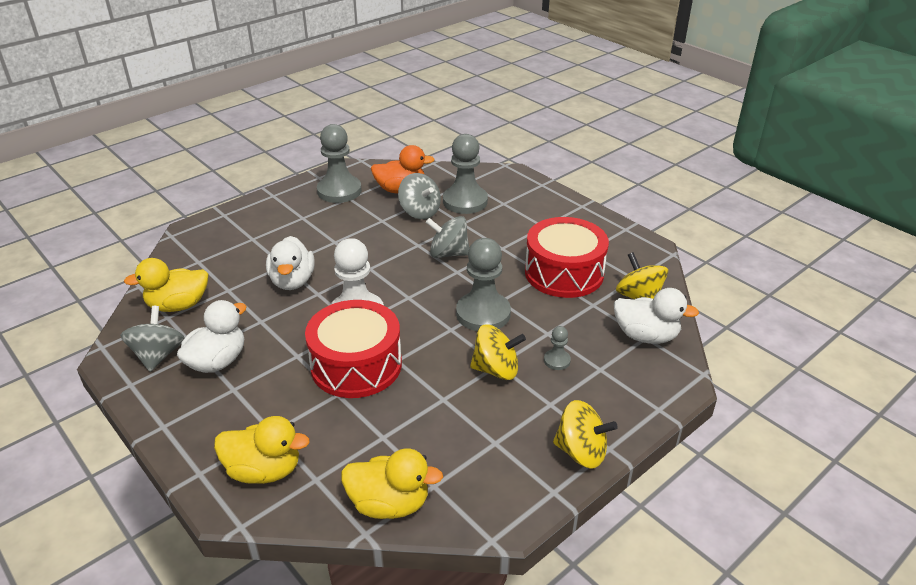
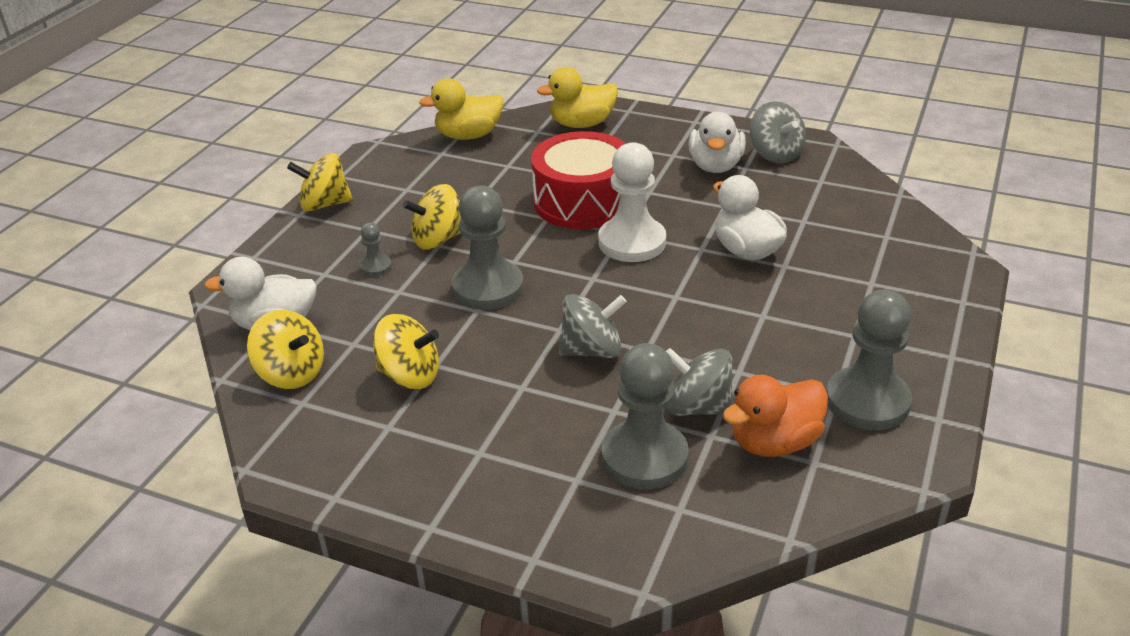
camera: 155 degrees right, 0 degrees up
yellow duck [124,258,208,312] -> none
red drum [525,217,609,298] -> yellow spinning top [373,314,439,389]

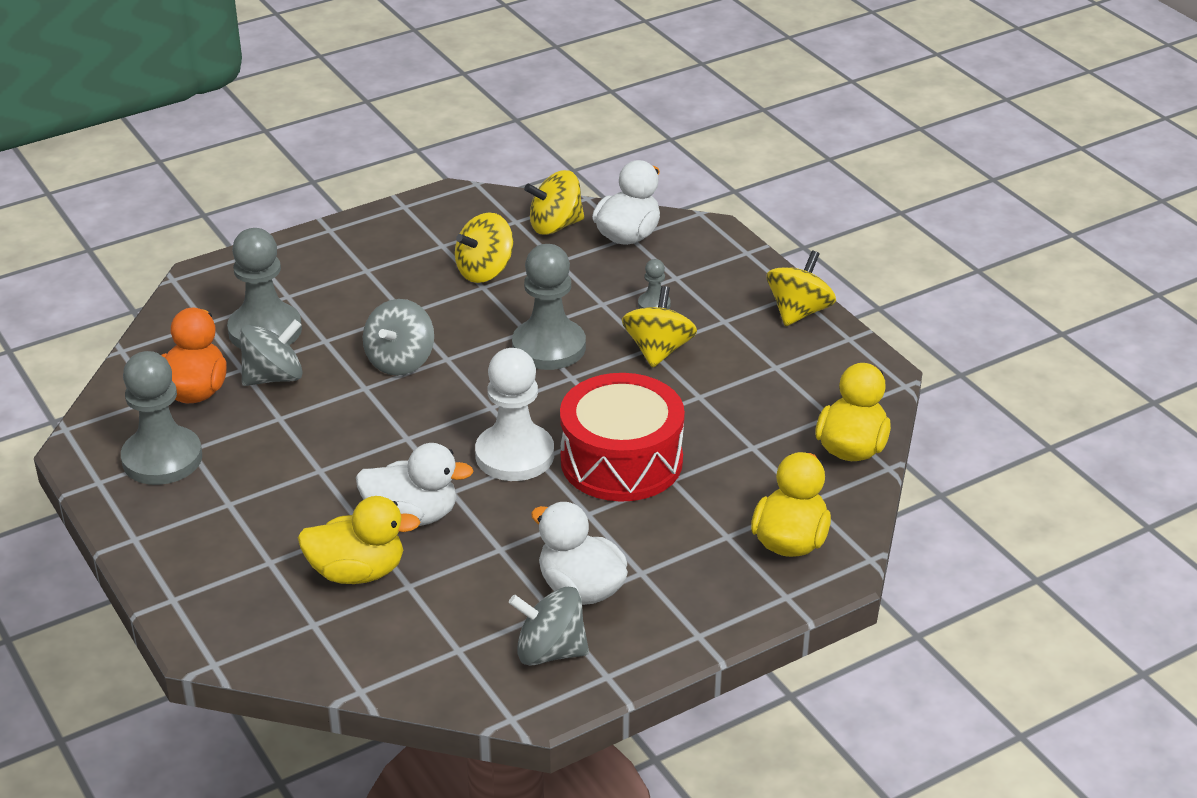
camera: 125 degrees right, 0 degrees up
none -> yellow duck [298,496,420,584]

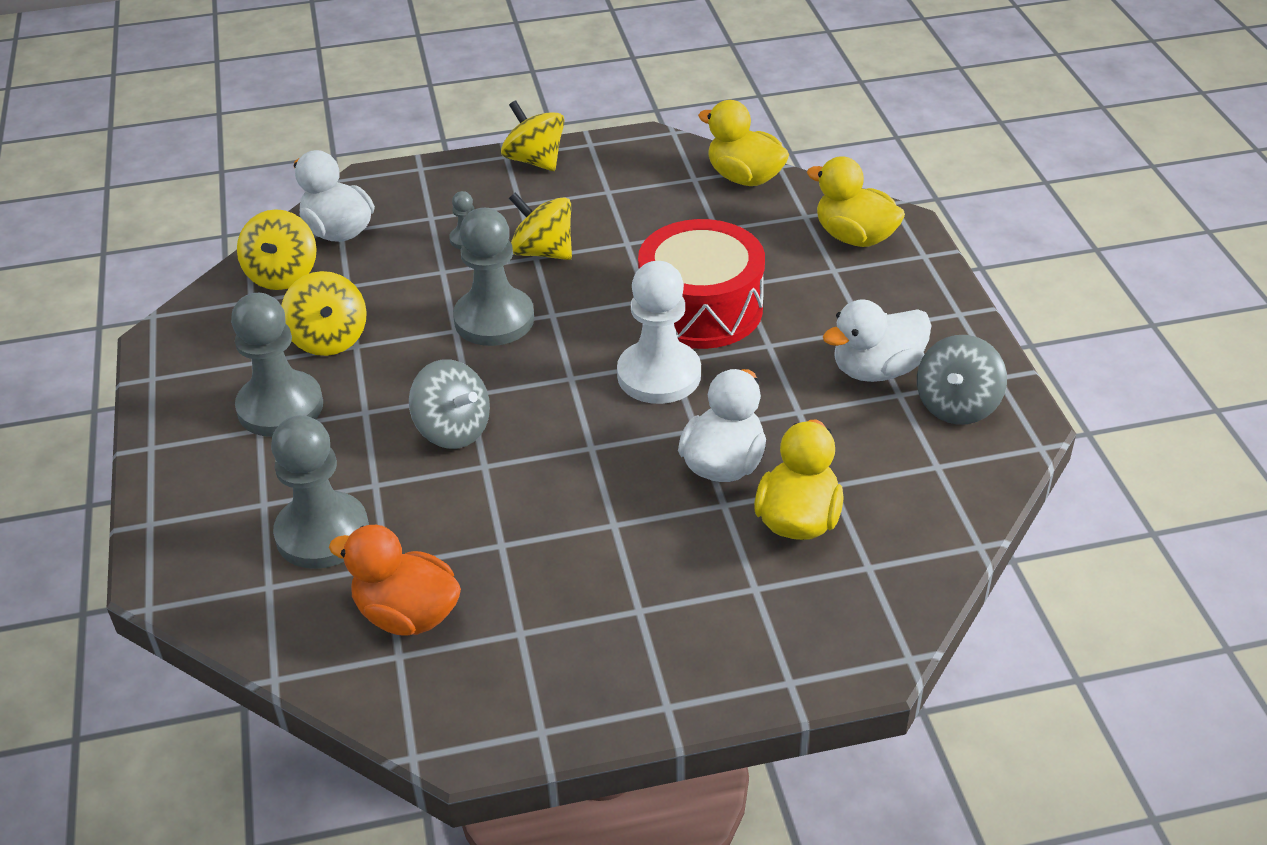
camera: 70 degrees left, 5 degrees up
grey pawn [121,351,202,485] -> grey pawn moved to [231,293,323,437]
grey spinning top [240,320,303,386] -> none

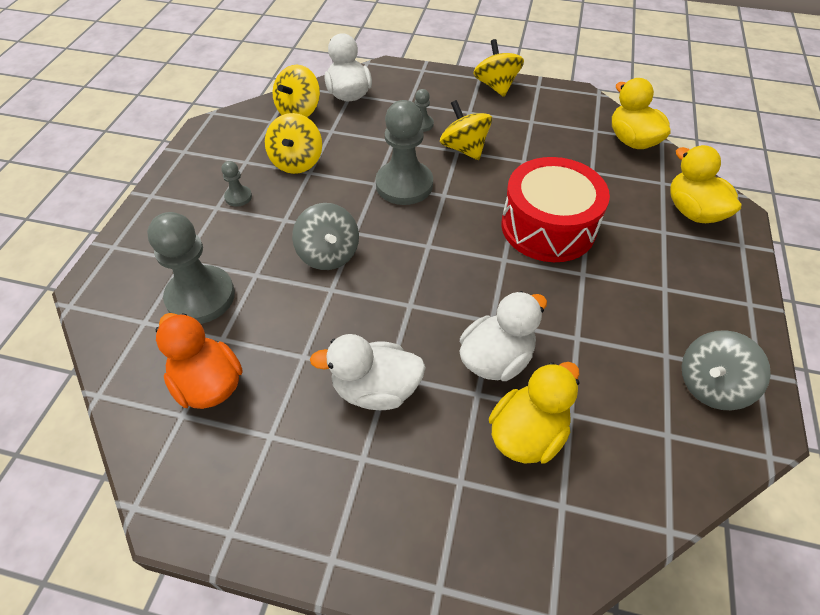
camera: 25 degrees right, 10 degrees up
grey pawn [231,293,323,437] -> grey pawn [221,161,252,207], size x0.46
white pawn [617,261,701,404] -> none
white duck [823,300,932,382] -> white duck moved to [310,334,426,410]

